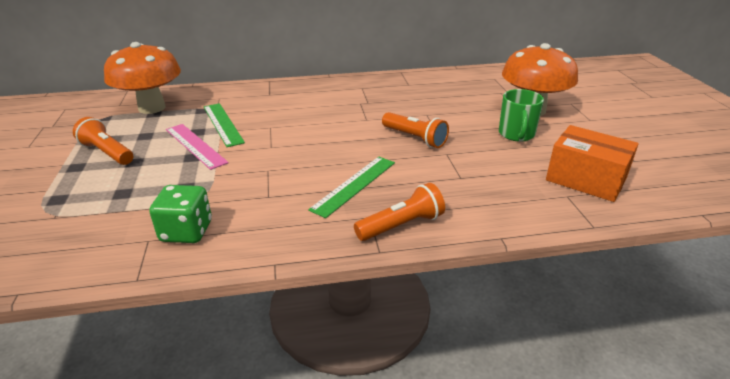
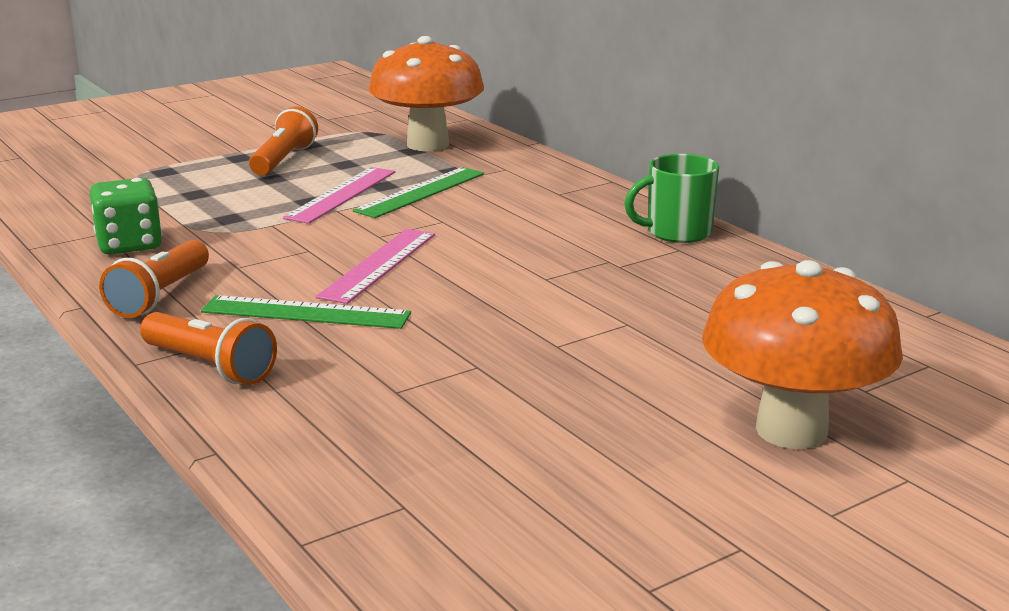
camera: 65 degrees right, 10 degrees down
orange flashlight [382,112,449,148] -> orange flashlight moved to [99,240,209,318]
green mug [499,89,544,142] -> green mug moved to [624,154,719,243]
orange box [546,125,639,202] -> none
none -> pink ruler [316,229,435,304]

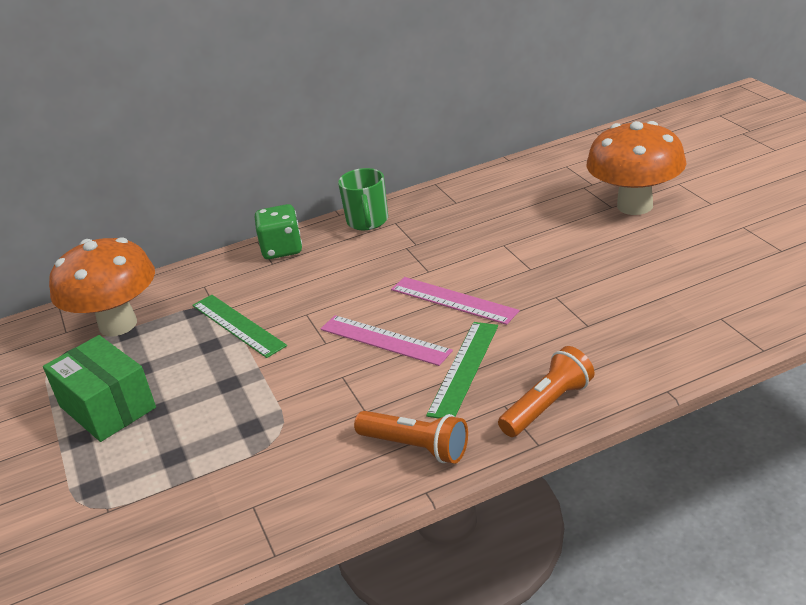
camera: 75 degrees left, 10 degrees up
green dice [90,178,162,254] -> green dice moved to [255,204,302,259]
orange flashlight [249,106,318,176] -> green box [43,335,156,442]
pink ruler [283,167,396,224] -> pink ruler moved to [391,277,520,325]

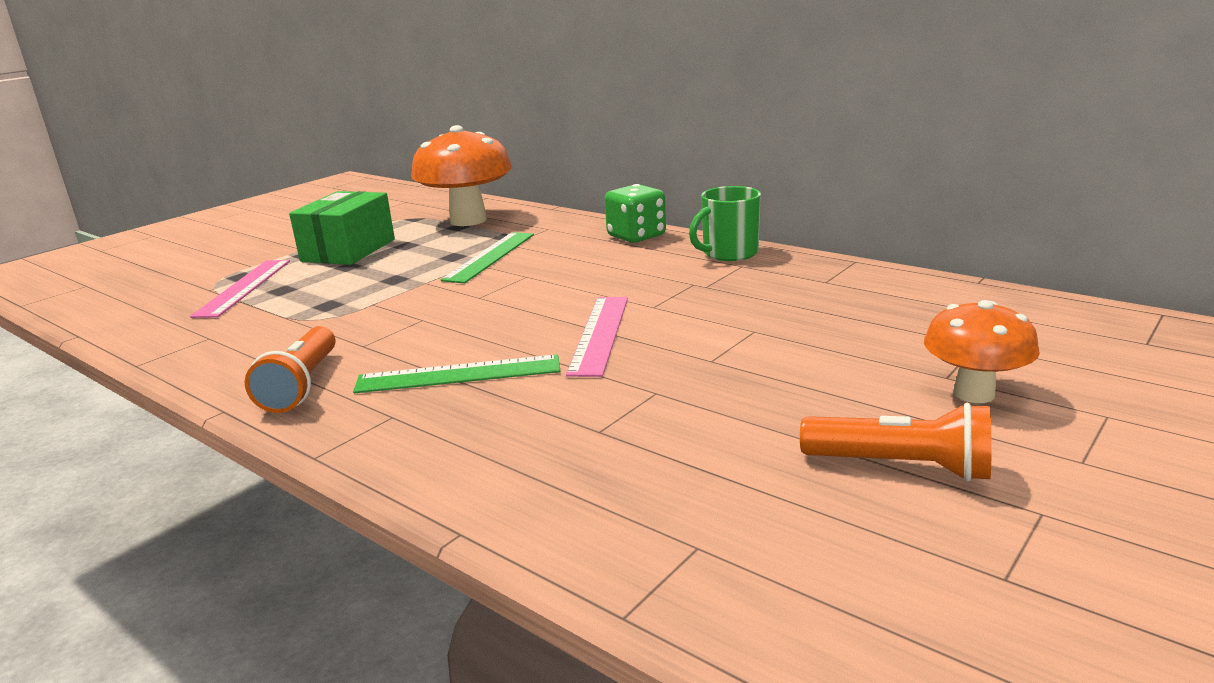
camera: 60 degrees right, 10 degrees down
pink ruler [321,315,453,366] -> pink ruler moved to [190,260,290,318]
orange flashlight [498,346,594,437] -> orange flashlight moved to [800,403,991,481]
orange mushroom [587,121,686,215] -> orange mushroom [924,300,1040,403], size x0.60

